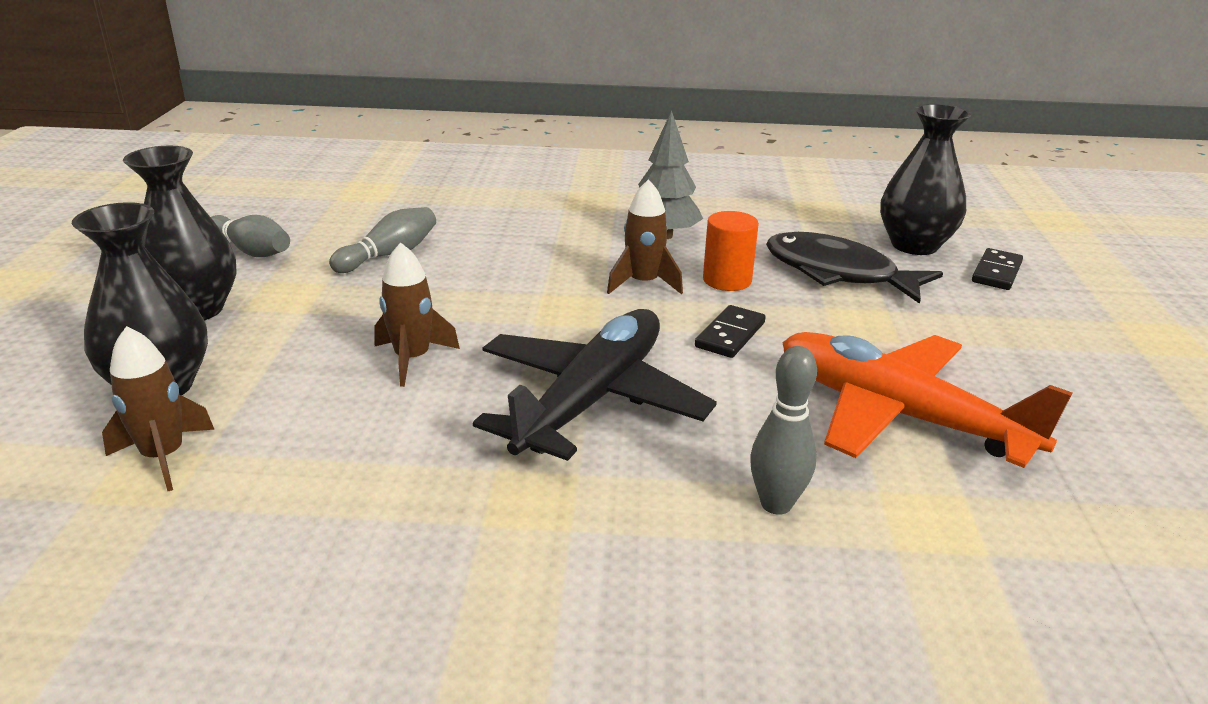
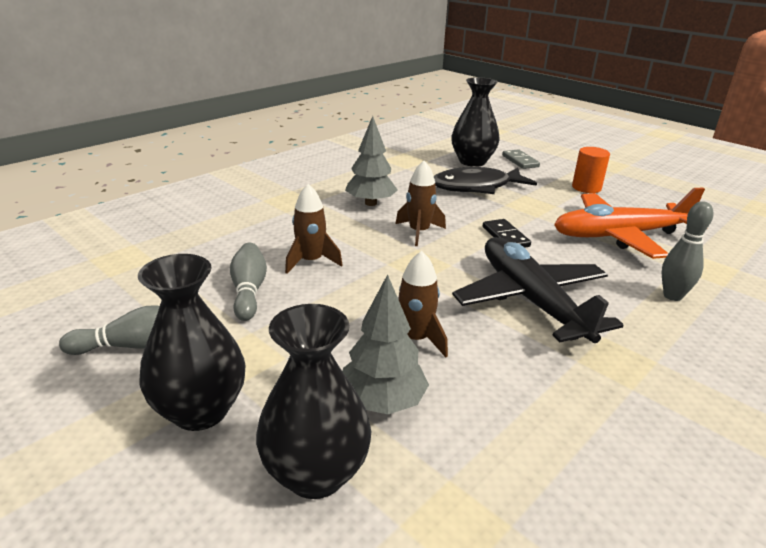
camera: 50 degrees left, 0 degrees up
brown rocket [102,326,215,491] -> brown rocket moved to [285,184,343,274]
orange cylinder [703,211,759,291] -> orange cylinder moved to [572,147,610,193]
black domino [972,248,1023,290] -> grey domino [502,149,540,169]
none -> grey tree [342,274,429,414]

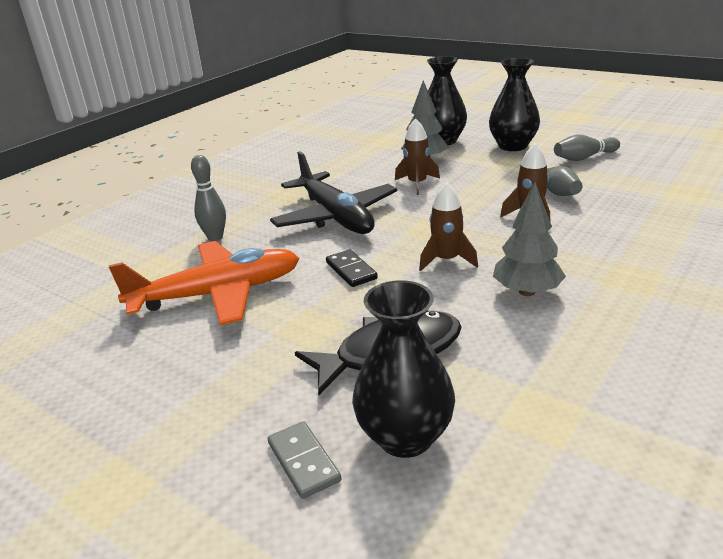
camera: 175 degrees right, 0 degrees up
orange cylinder [572,147,610,193] -> none

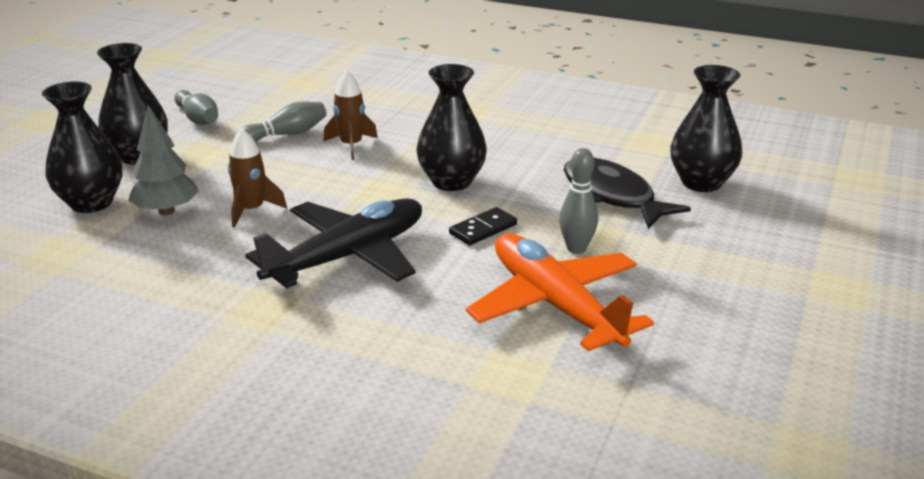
camera: 105 degrees left, 0 degrees up
grey bowling pin [191,155,226,241] -> grey bowling pin moved to [559,148,598,254]
grey domino [267,421,341,499] -> none
brown rocket [419,182,478,271] -> black vase [417,64,487,191]
grey tree [493,182,566,296] -> none

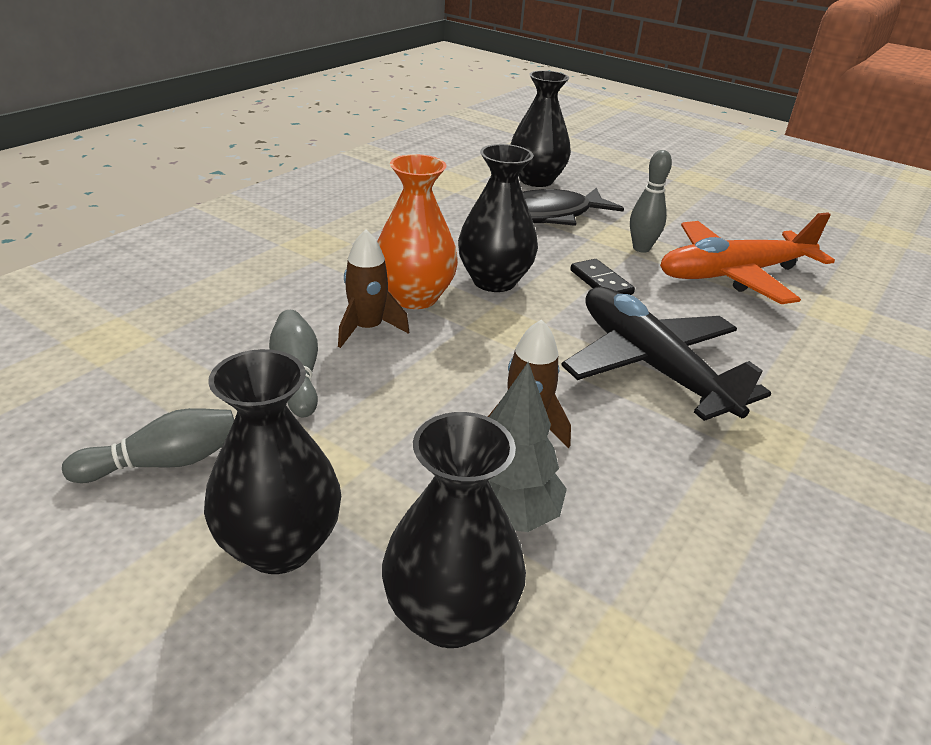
camera: 80 degrees left, 5 degrees up
none -> orange vase [377,154,458,309]

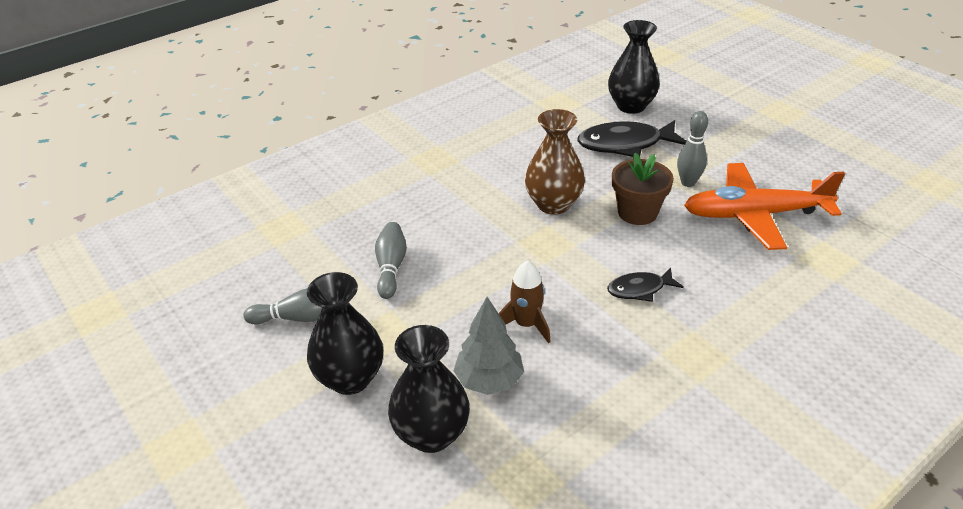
camera: 20 degrees right, 5 degrees up
brown rocket [338,229,409,348] -> none
orange vase [377,154,458,309] -> none
black vase [458,144,538,292] -> brown vase [525,109,585,215]
black plane [561,287,771,421] -> black fish [607,268,684,302]
black domino [570,259,635,295] -> brown flower pot [612,153,674,225]

